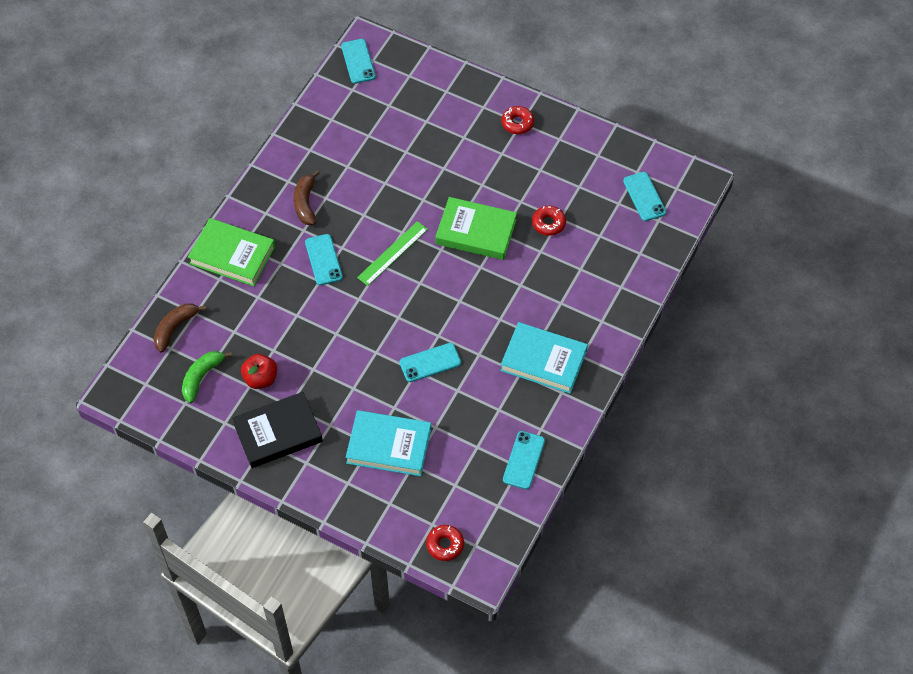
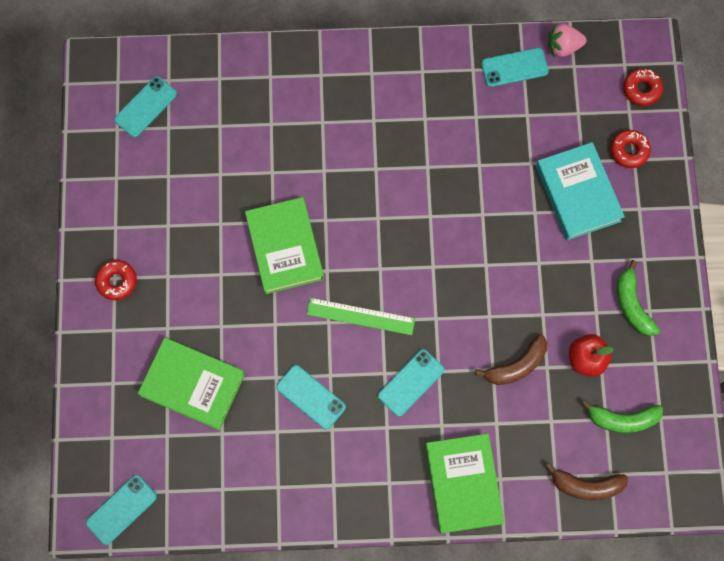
camera: 120 degrees left, 15 degrees up
black book [232,392,323,468] -> green banana [617,260,660,336]
brown banana [294,170,320,225] -> brown banana moved to [475,334,547,385]
turquoise phone [399,343,461,382] -> turquoise phone moved to [276,365,346,430]
turquoise book [500,322,588,394] -> none
red donut [532,206,566,236] -> red donut moved to [610,130,651,168]
none -> green book [138,338,245,430]
none -> pink strawberry [548,23,586,57]

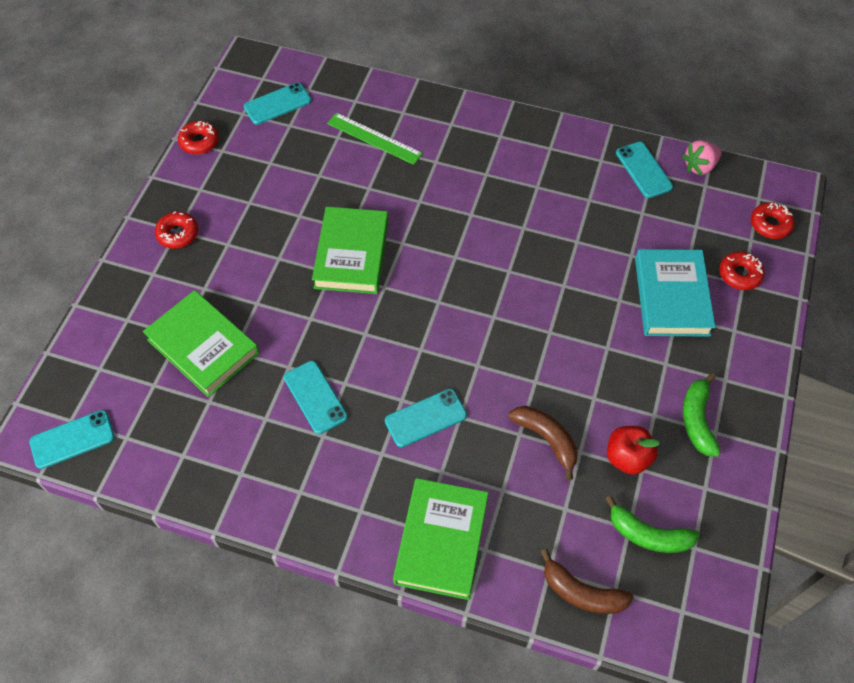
camera: 20 degrees right, 15 degrees down
green ruler [307,298,415,335] -> green ruler moved to [327,113,423,165]
brown banana [475,334,547,385] -> brown banana turned 120 degrees counterclockwise [508,406,578,481]
turquoise phone [481,48,549,87] -> turquoise phone turned 60 degrees clockwise [616,142,673,198]
pink strawberry [548,23,586,57] -> pink strawberry turned 45 degrees counterclockwise [682,140,722,176]
none -> red donut [178,121,219,154]

